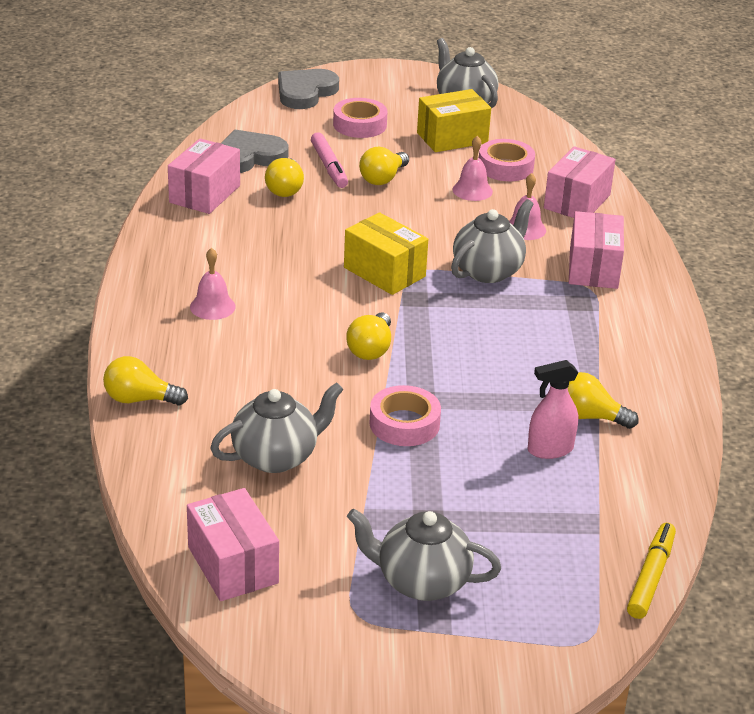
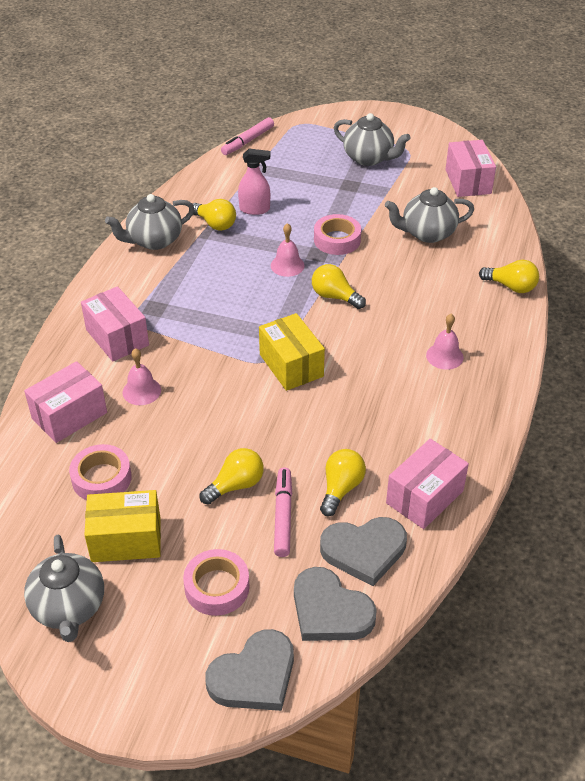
camera: 160 degrees left, 10 degrees up
yellow light bulb [346,313,391,360] -> yellow light bulb turned 90 degrees counterclockwise [312,264,366,309]
grey teapot [451,199,534,283] -> grey teapot moved to [105,194,194,250]
pink bell [453,136,493,201] -> pink bell moved to [271,223,305,277]
pink box [569,211,624,289] -> pink box turned 60 degrees counterclockwise [81,286,149,362]
yellow marker [627,523,676,619] -> pink marker [221,117,274,155]
none -> grey heart [294,567,377,641]

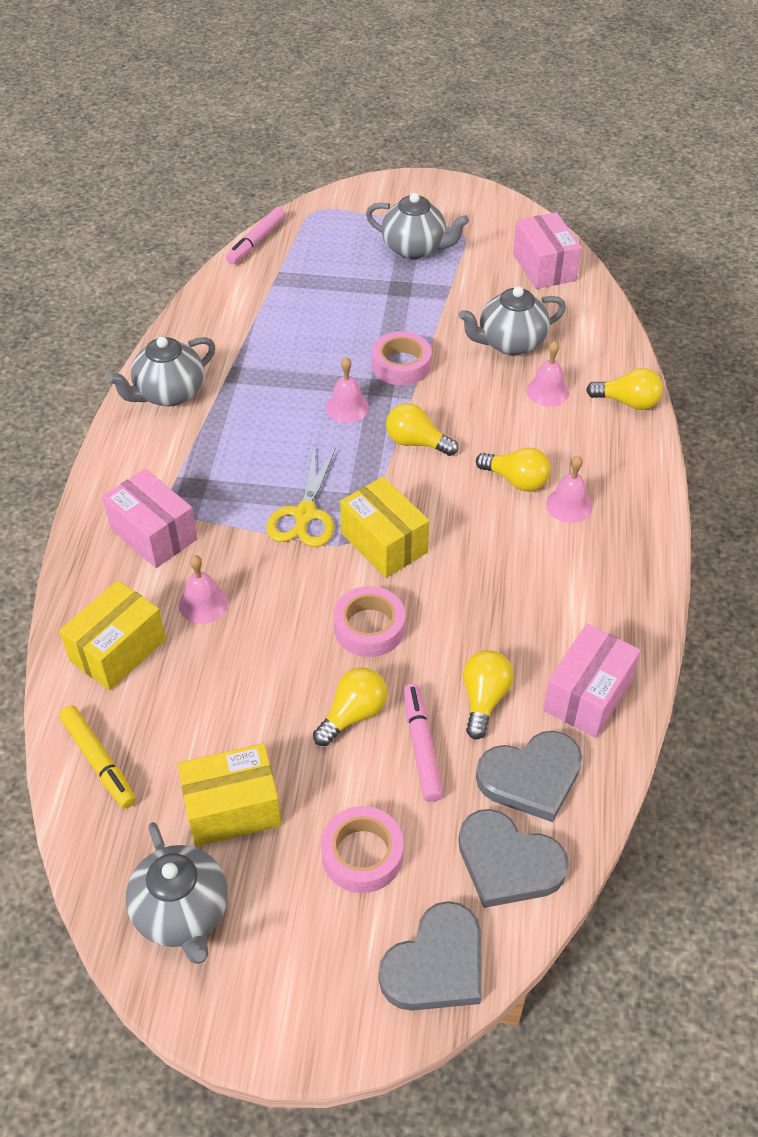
camera: 10 degrees left, 5 degrees up
pink box [24,361,107,443] -> yellow box [59,580,166,691]
pink tape [69,444,132,500] -> pink tape moved to [333,586,405,657]
yellow light bulb [193,199,236,231] -> yellow light bulb moved to [476,447,551,492]
pink spray bottle [238,149,270,215] -> none
none -> yellow marker [59,706,136,809]
none -> yellow scissors [266,448,336,547]
none -> pink bell [526,341,569,407]

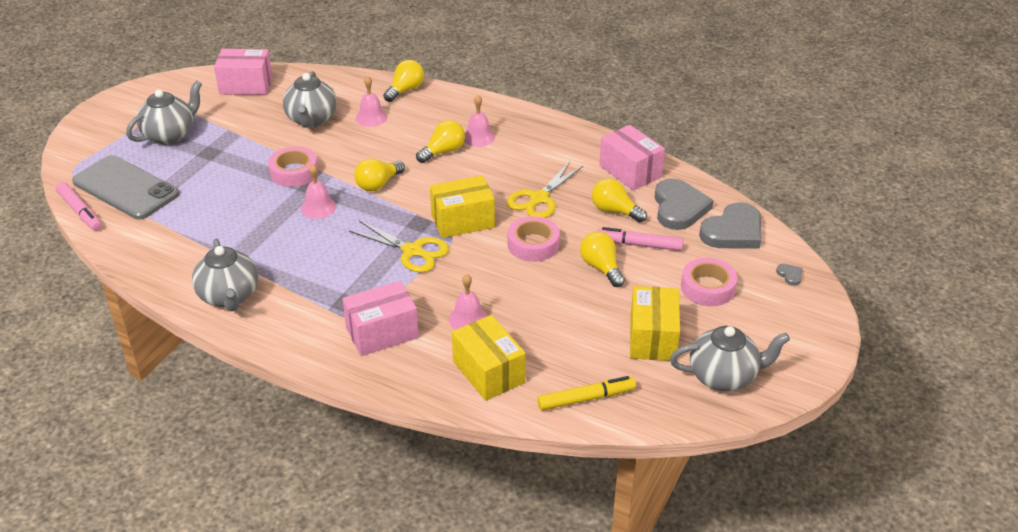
camera: 70 degrees left, 10 degrees down
grey heart [379,901,481,1011] -> grey heart [776,264,802,286], size x0.40
none -> grey phone [72,155,179,219]
none -> yellow scissors [506,162,583,218]

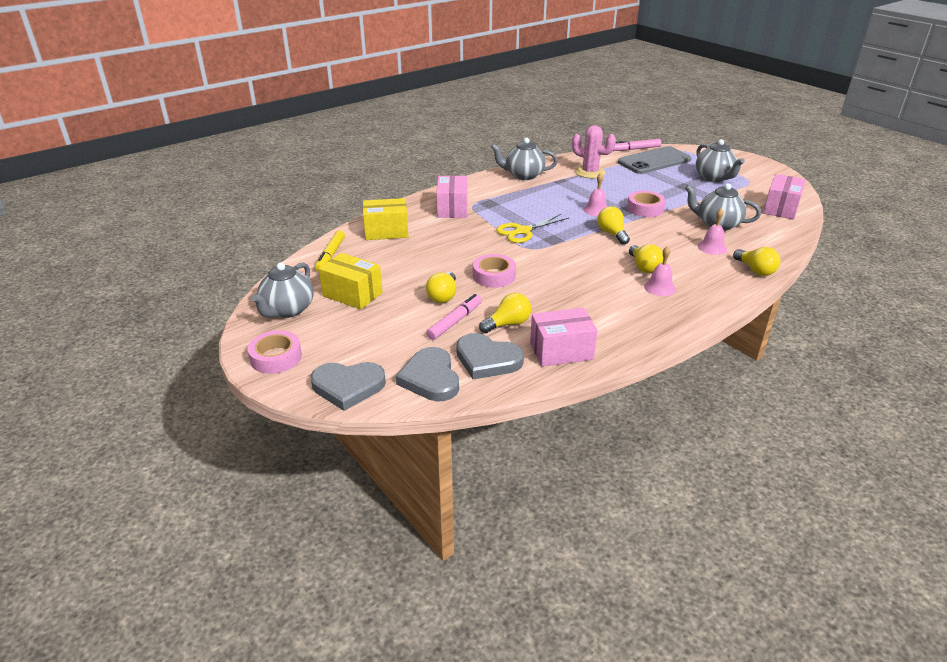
camera: 115 degrees right, 5 degrees down
yellow box [430,175,495,238] -> none
pink bell [449,274,487,330] -> none
yellow scissors [506,162,583,218] -> none
yellow light bulb [580,232,625,287] -> yellow light bulb turned 105 degrees clockwise [426,272,456,303]
pink tape [681,258,737,306] -> pink tape moved to [247,330,302,374]
grey heart [776,264,802,286] -> grey heart [311,362,386,411], size x2.50
none -> pink cactus [572,125,616,178]

